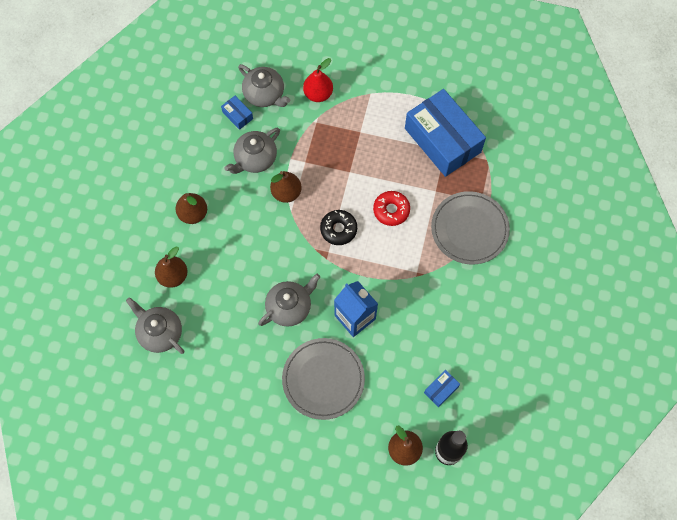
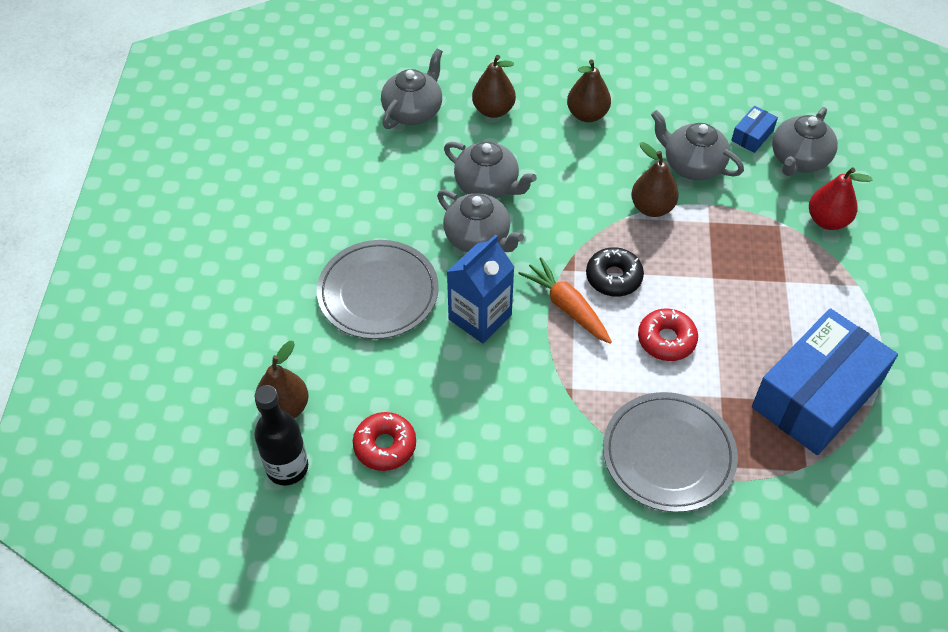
camera: 80 degrees right, 15 degrees down
blue box [424,370,460,407] -> red donut [353,412,416,471]
none -> grey teapot [444,141,537,198]
none -> orange carrot [518,257,612,344]

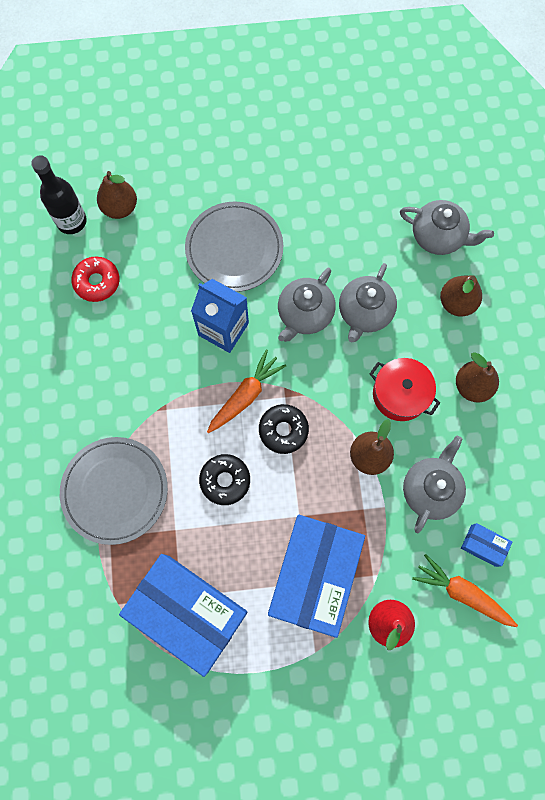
camera: 80 degrees right, 20 degrees up
red donut [638,308,698,361] -> black donut [199,454,250,505]
grey teapot [772,107,838,176] -> orange carrot [412,554,518,627]
none -> blue box [268,515,365,638]
none -> red pot [370,358,440,421]

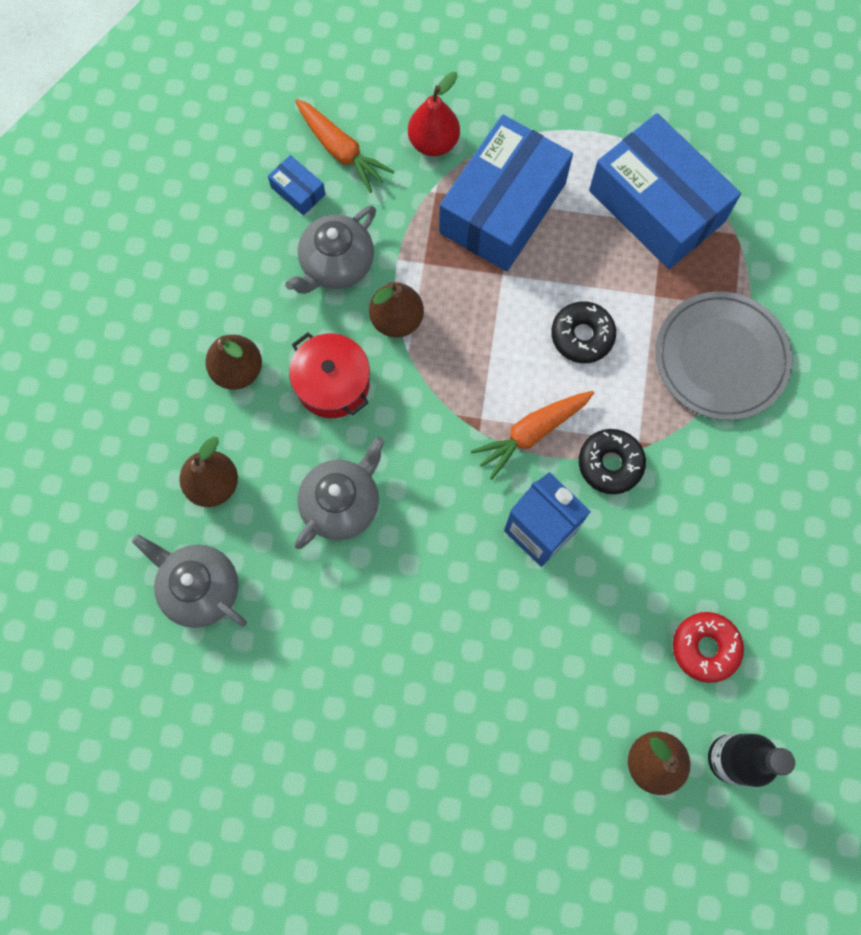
camera: 165 degrees left, 0 degrees up
grey plate [185,201,283,292] -> none
black donut [259,404,309,454] -> black donut moved to [579,429,646,494]
grey teapot [278,268,336,342] -> none

